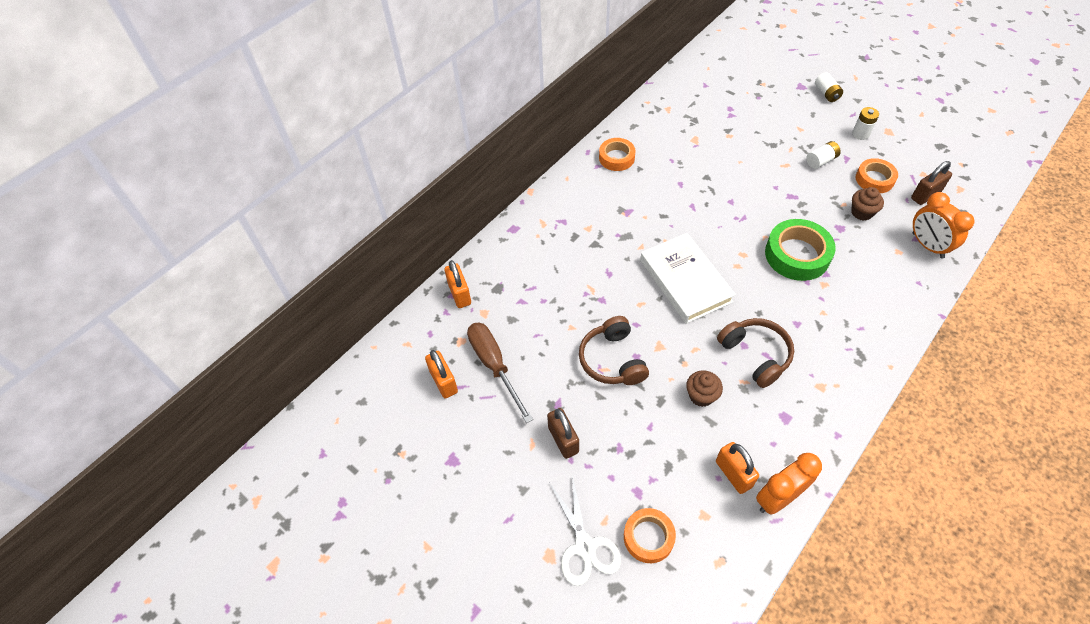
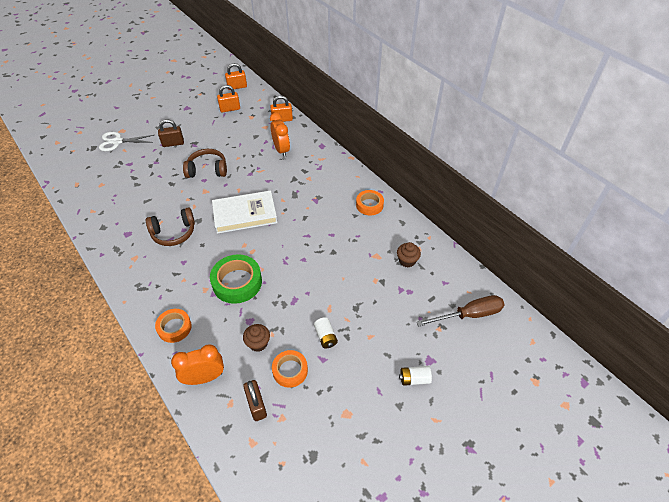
camera: 100 degrees right, 5 degrees down
brown screwdriver [467,323,533,423] -> brown screwdriver moved to [416,295,505,327]
orange tape [624,508,676,563] -> orange tape moved to [155,309,192,343]
brown cupcake [686,370,723,407] -> brown cupcake moved to [397,242,421,267]
orange padlock [716,442,759,494] -> orange padlock moved to [225,63,247,90]
orange clock [756,453,822,515] -> orange clock moved to [270,113,290,157]
white battery [852,107,879,140] -> none

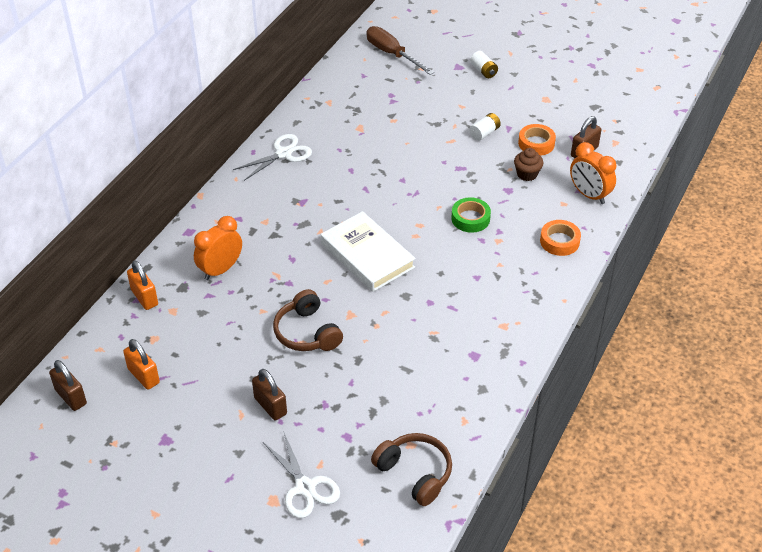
camera: 115 degrees left, 5 degrees down
brown headphones [146,208,195,246] -> brown headphones moved to [371,433,452,506]
green tape [210,254,262,304] -> green tape [451,197,491,233], size x0.63
orange padlock [225,63,247,90] -> brown padlock [49,360,87,411]
orange tape [356,190,384,215] -> white scissors [233,134,312,181]
brown cupcake [397,242,421,267] -> none

